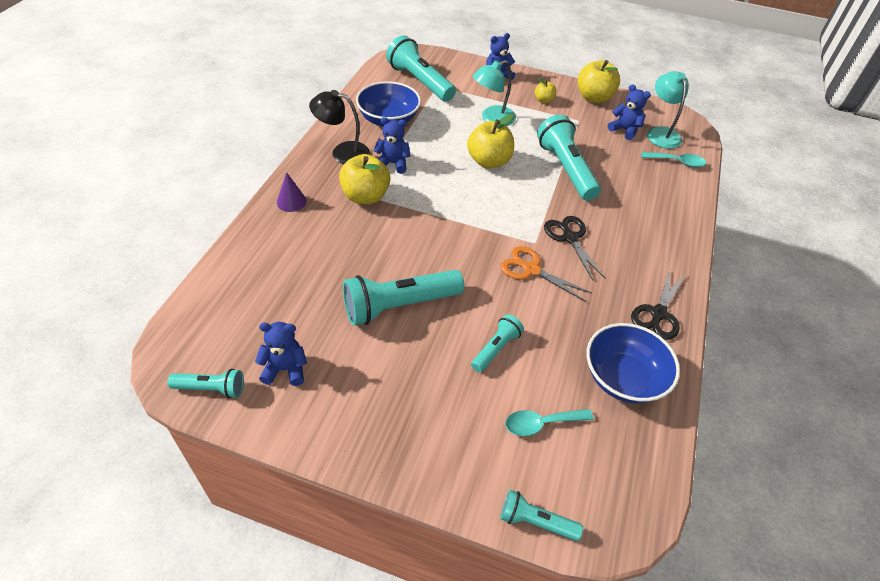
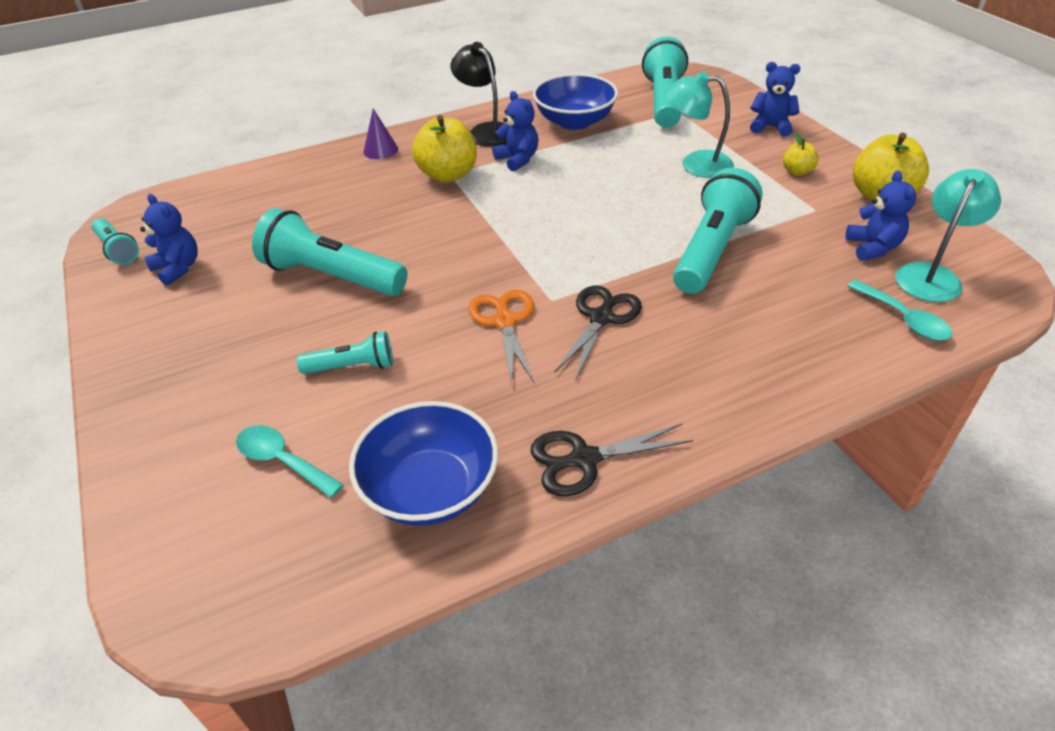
camera: 50 degrees right, 5 degrees down
yellow apple [467,114,514,168] -> none
turquoise flashlight [500,490,583,541] -> none

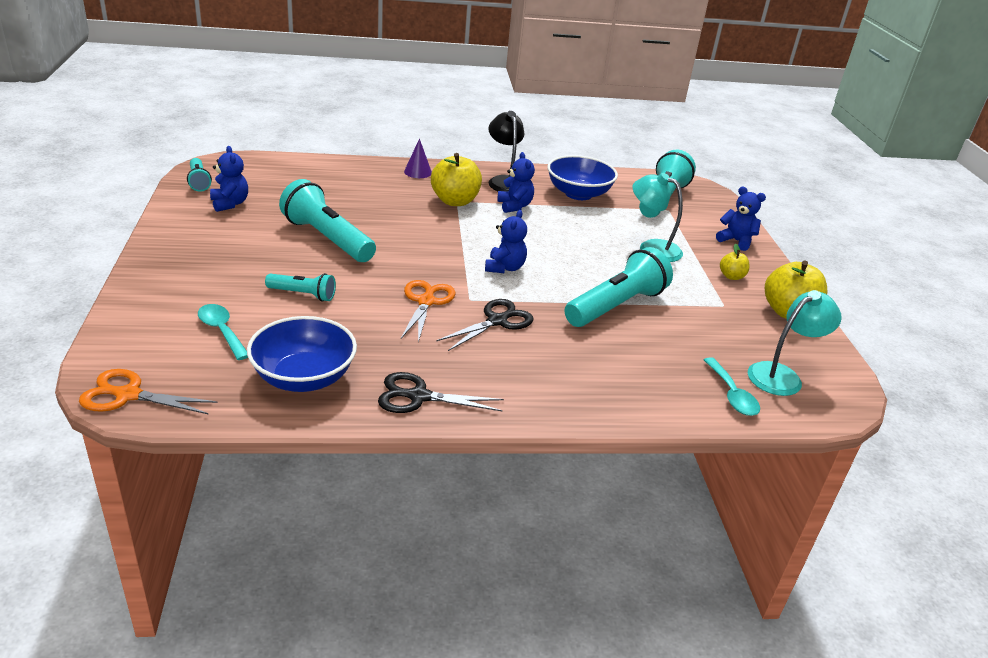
camera: 15 degrees right, 10 degrees down
blue teddy bear [845,171,916,261] -> blue teddy bear moved to [485,210,527,273]
none -> orange scissors [79,369,218,415]

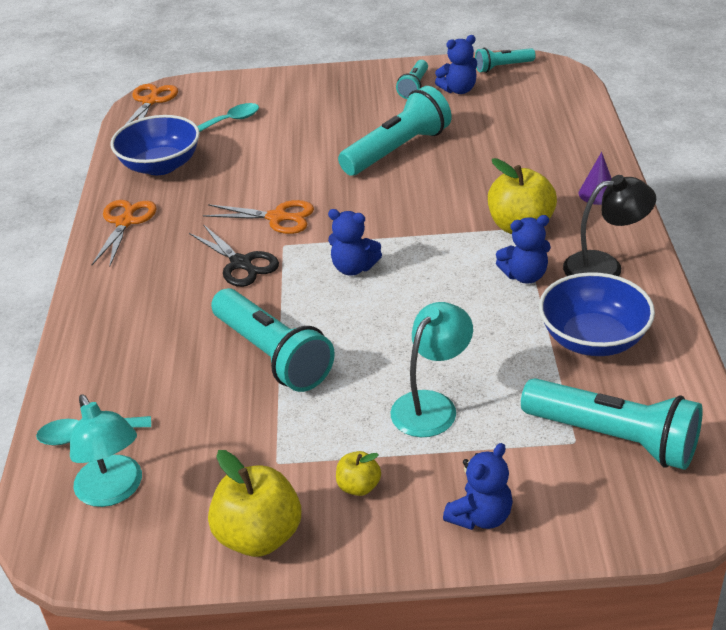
camera: 100 degrees right, 5 degrees up
turquoise flashlight [265,273,336,302] -> turquoise flashlight moved to [396,60,428,99]
black scissors [378,372,504,413] -> orange scissors [92,200,157,267]

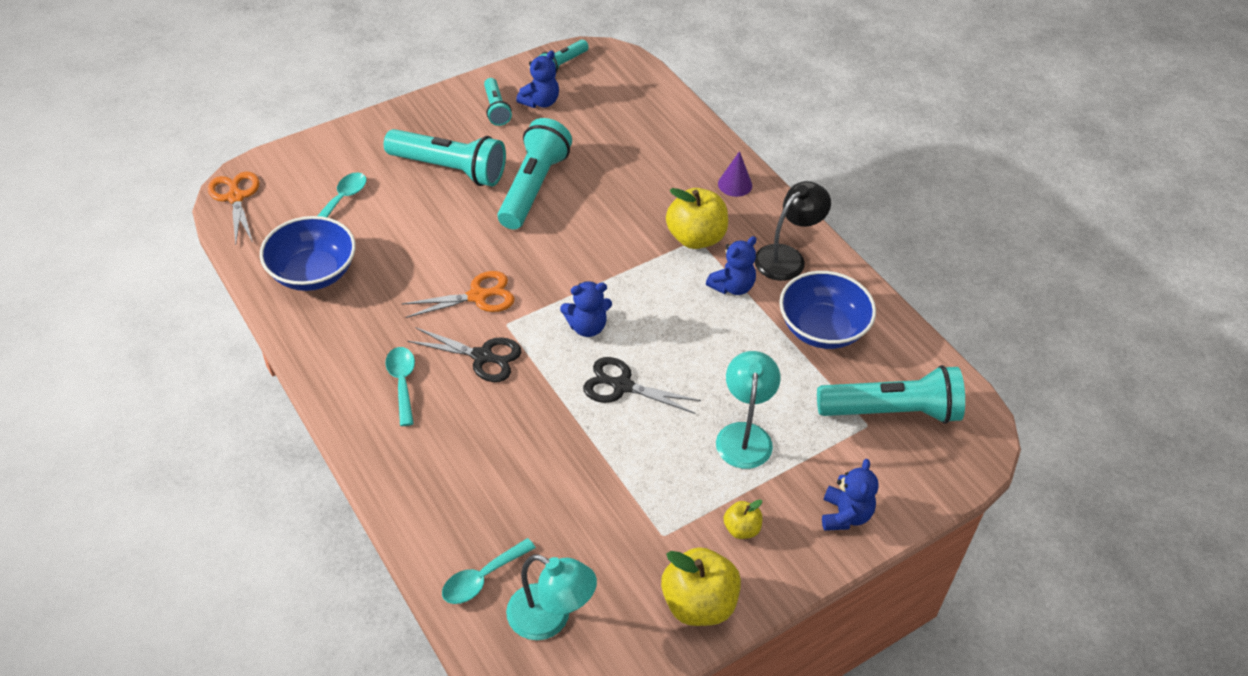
camera: 35 degrees left, 10 degrees up
orange scissors [92,200,157,267] -> none
turquoise flashlight [211,288,335,392] -> turquoise flashlight moved to [384,129,506,187]
none -> turquoise spoon [386,347,415,426]
none -> black scissors [583,357,701,414]

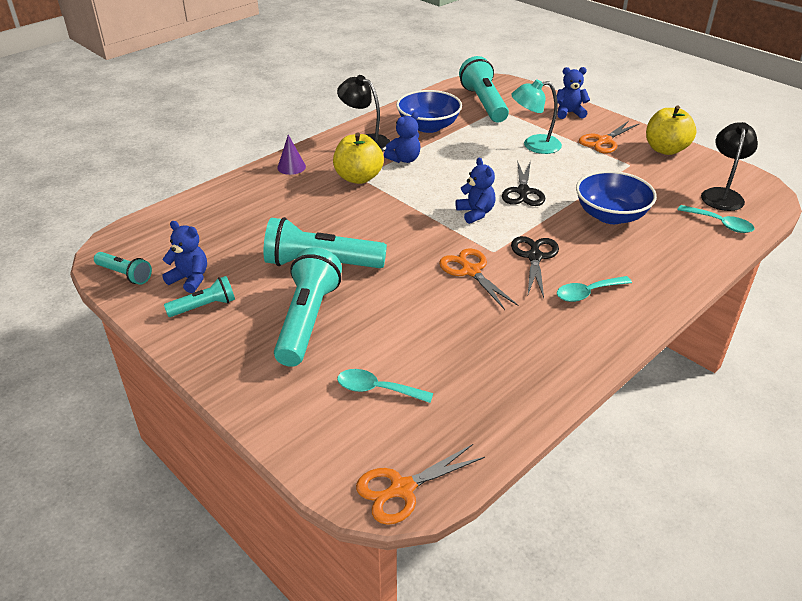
camera: 100 degrees left, 10 degrees down
blue bowl [260,216,356,291] -> blue bowl moved to [576,171,657,224]
turquoise lamp [506,554,597,640] -> black lamp [701,122,758,211]
blue teddy bear [706,236,756,295] -> blue teddy bear turned 105 degrees clockwise [384,112,421,163]
yellow apple [724,499,762,539] -> orange scissors [579,121,640,153]

